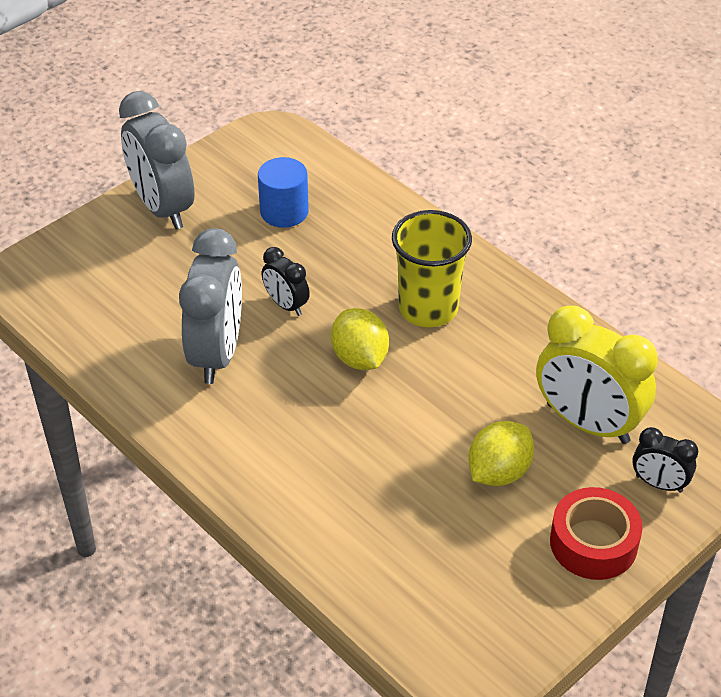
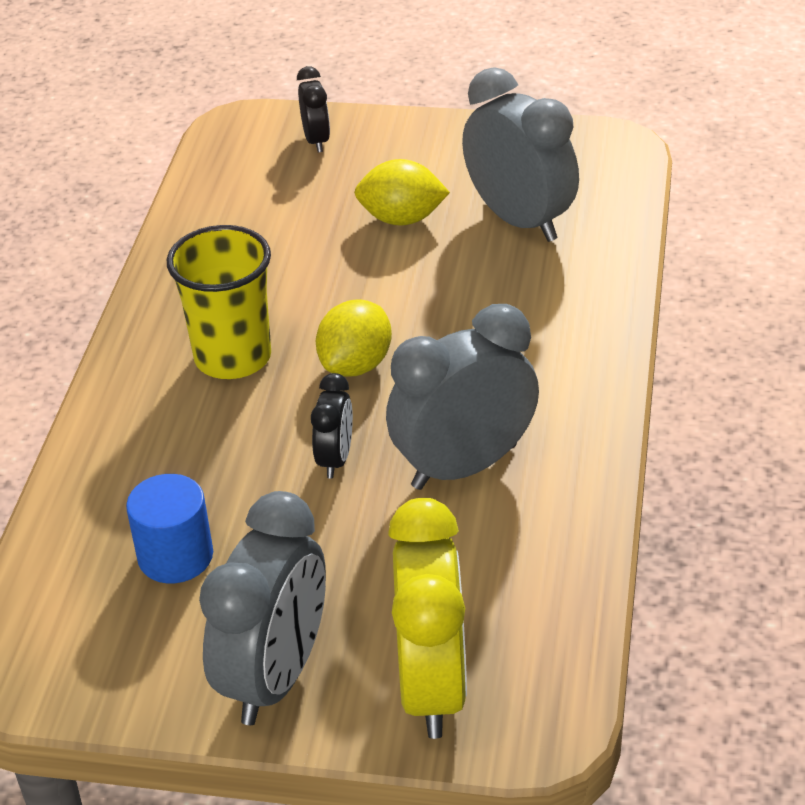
camera: 125 degrees left, 5 degrees down
yellow clock [536,306,658,444] -> yellow clock moved to [388,498,467,739]
red tape [550,487,643,580] -> none
none -> grey clock [462,67,579,242]

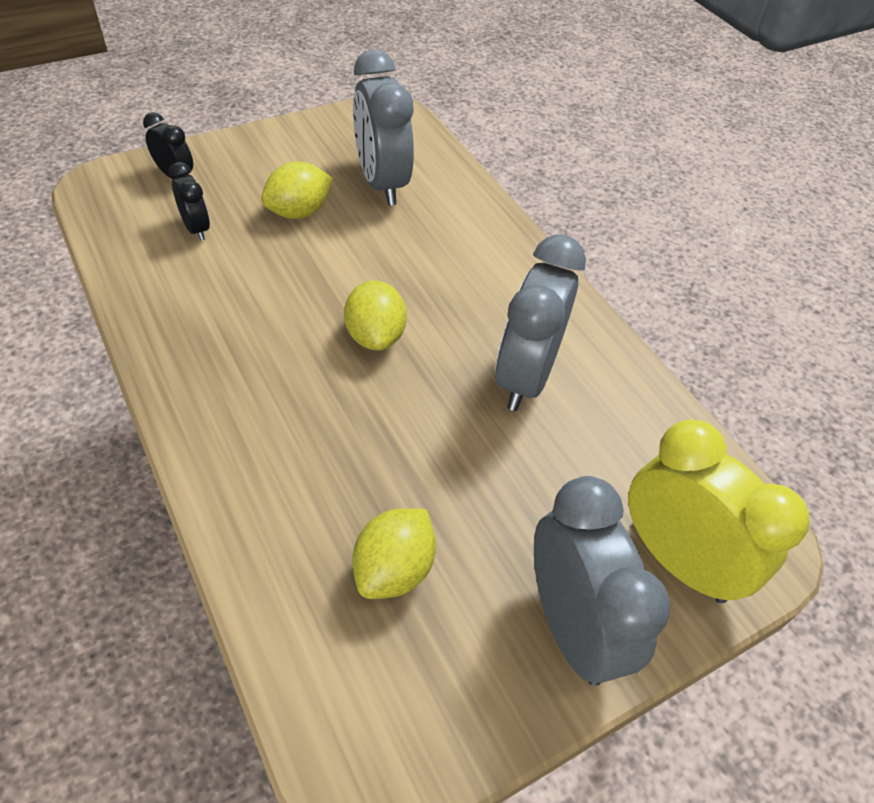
camera: 45 degrees left, 10 degrees up
blue cylinder [126,474,213,583] -> yellow lemon [353,508,436,599]
yellow cup [167,225,271,379] -> none
black clock [311,373,353,479] -> black clock moved to [169,162,210,241]
grey clock [462,67,579,242] -> grey clock turned 120 degrees counterclockwise [353,49,414,205]

